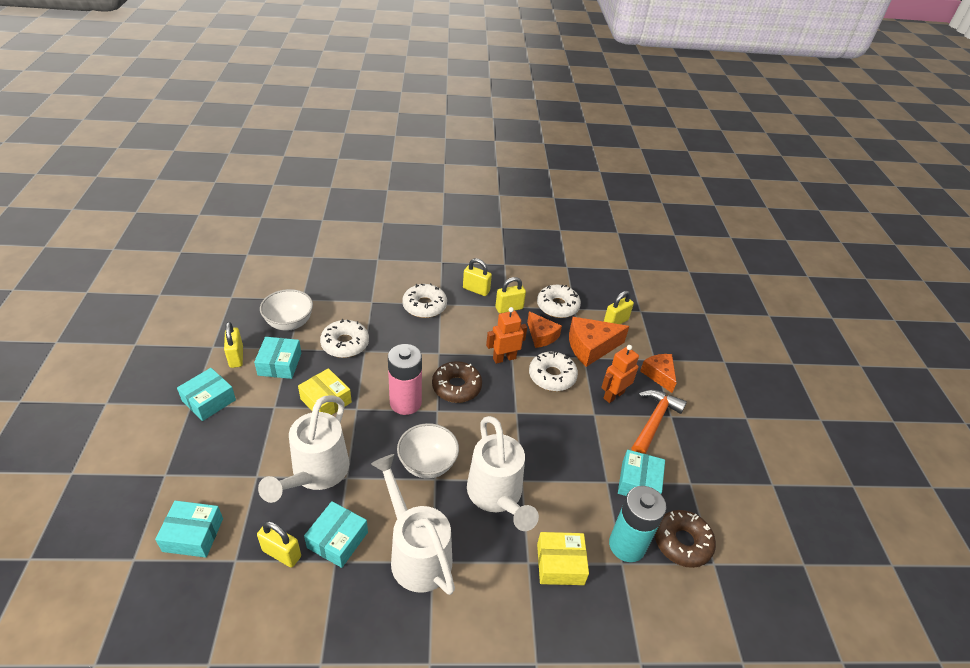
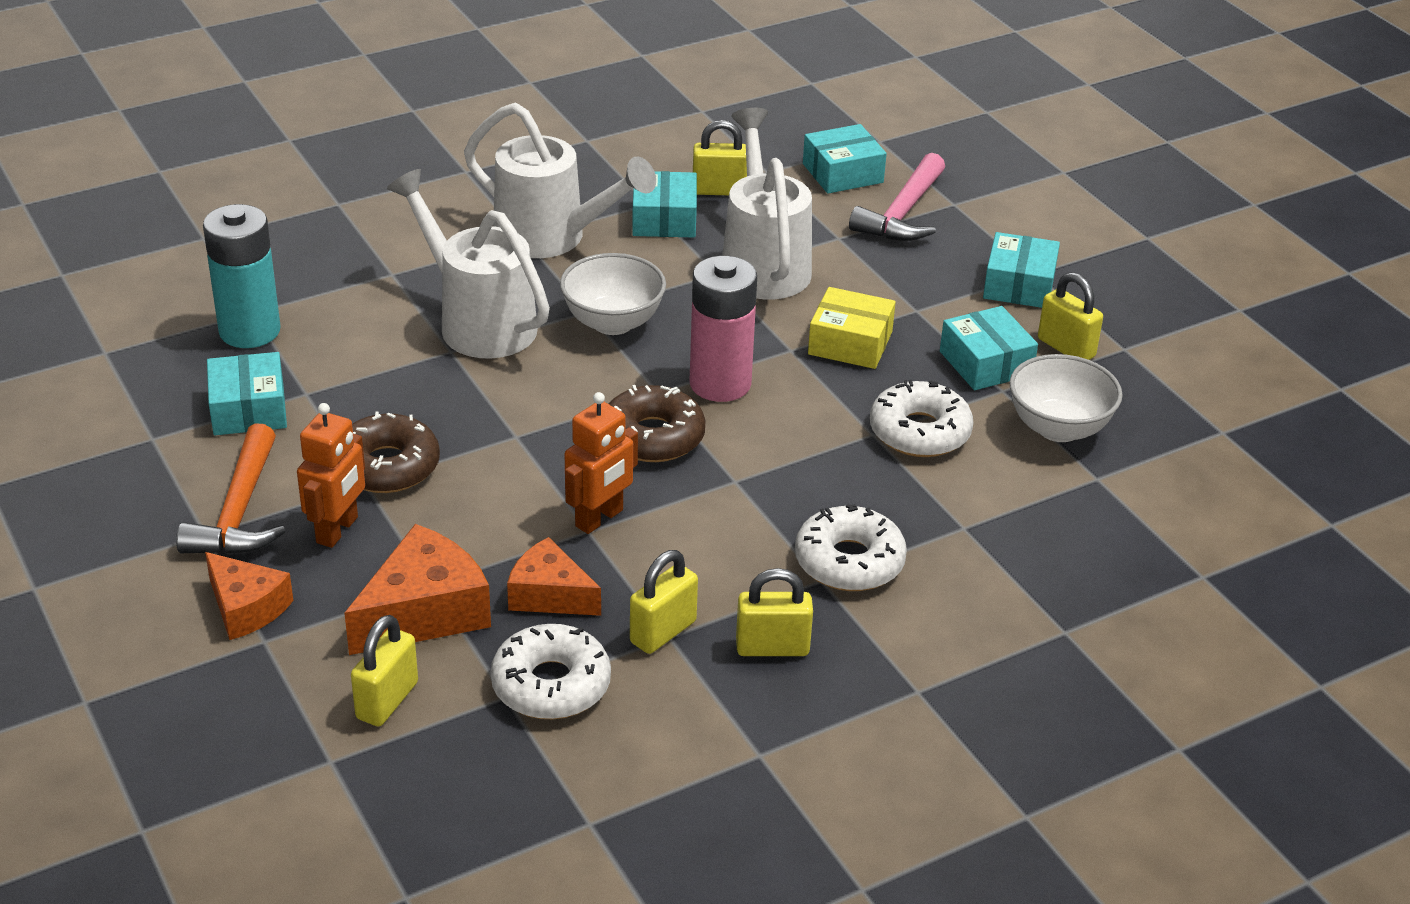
camera: 155 degrees right, 5 degrees down
white donut [529,351,578,391] -> none
yellow box [537,532,589,585] -> none
brown donut [655,510,716,568] -> brown donut moved to [352,412,440,493]
none -> pink hammer [849,153,945,241]

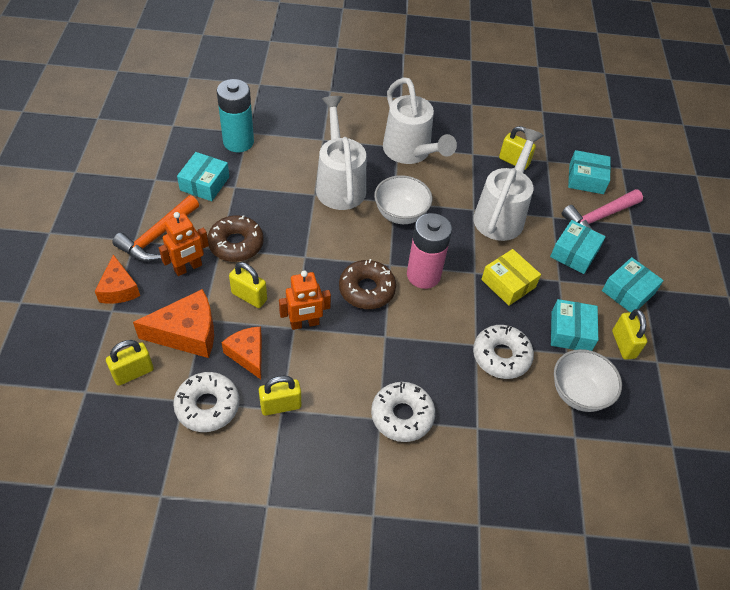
camera: 30 degrees right, 15 degrees up
turquoise box [632,171,697,237] -> turquoise box moved to [550,220,606,274]
yellow padlock [736,568,813,656] -> yellow padlock moved to [229,262,267,308]

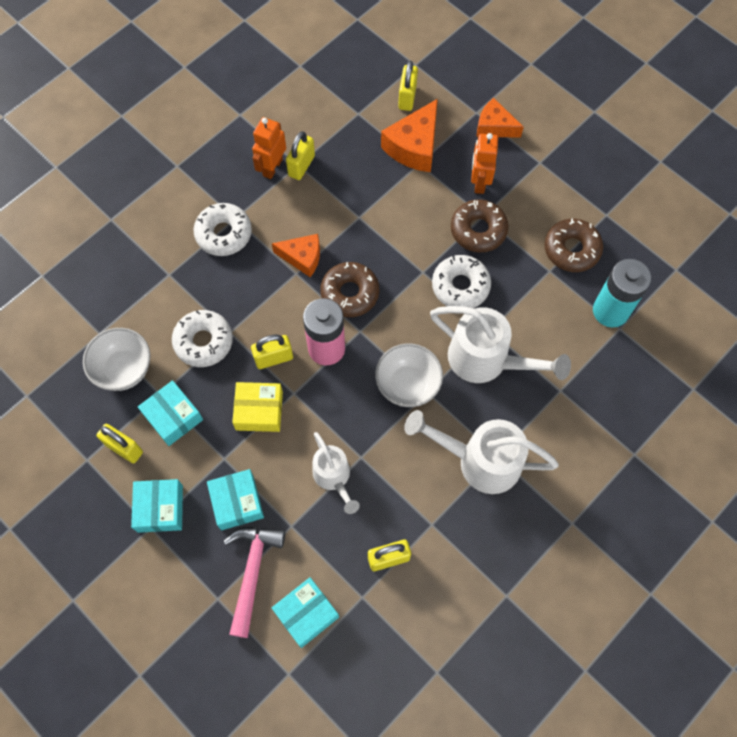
camera: 135 degrees right, 15 degrees up
orange hammer [112,195,199,262] -> none
white donut [173,372,239,432] -> white donut moved to [432,255,491,308]
turquoise box [177,152,229,201] -> brown donut [544,218,603,272]
orange cheese [221,327,262,379] -> orange cheese moved to [272,234,320,277]
yellow padlock [229,262,267,308] -> yellow padlock moved to [251,335,293,369]
orange robot [279,270,331,330] -> orange robot moved to [252,117,286,179]
white watering can [473,128,544,241] -> white watering can [312,432,360,514], size x0.61

